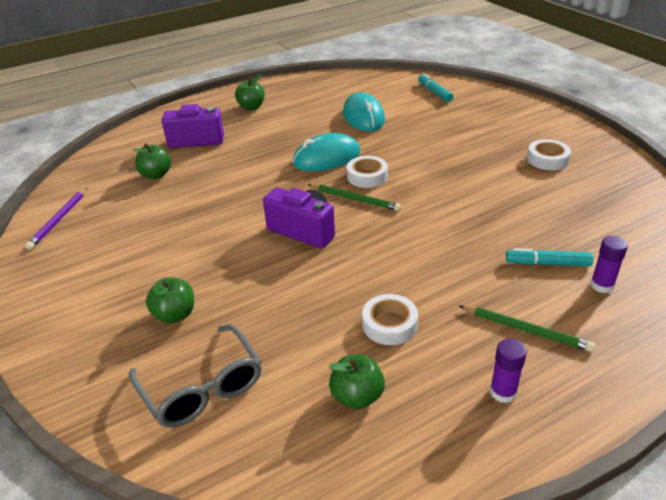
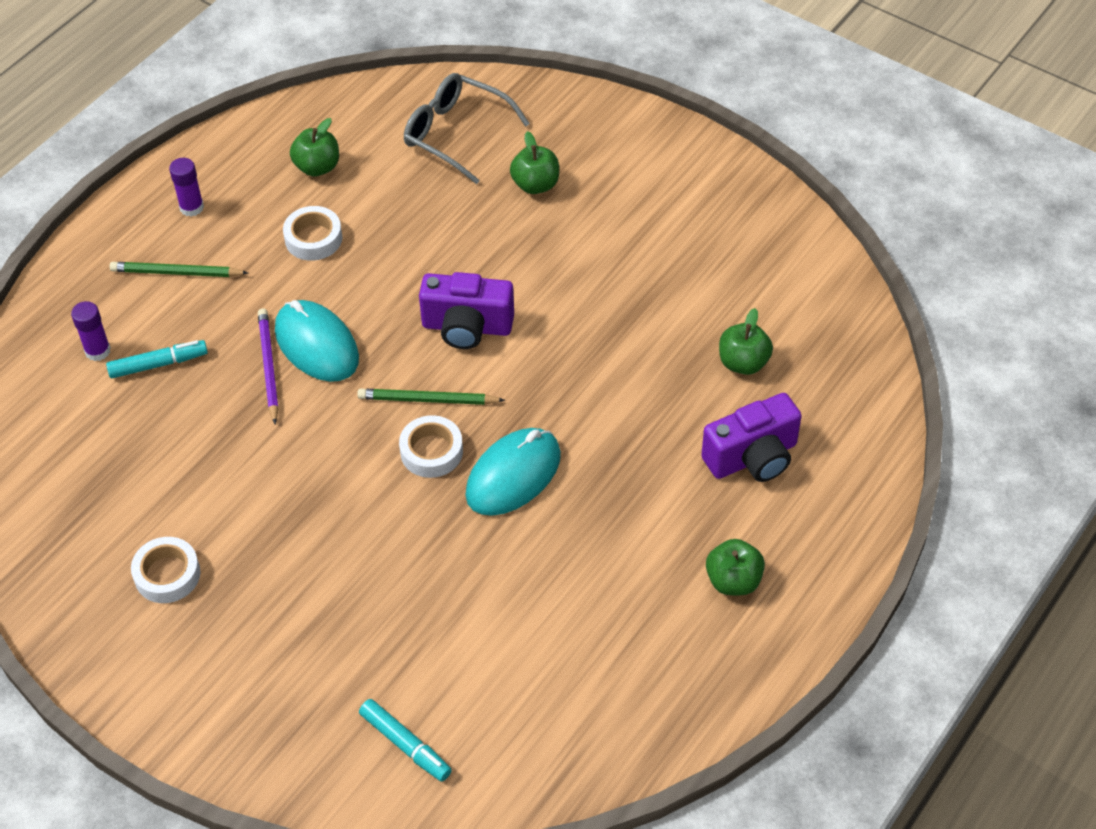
camera: 155 degrees right, 15 degrees up
purple pencil [25,188,87,250] -> purple pencil moved to [258,308,279,424]
turquoise mouse [343,92,385,132] -> turquoise mouse moved to [275,300,359,382]

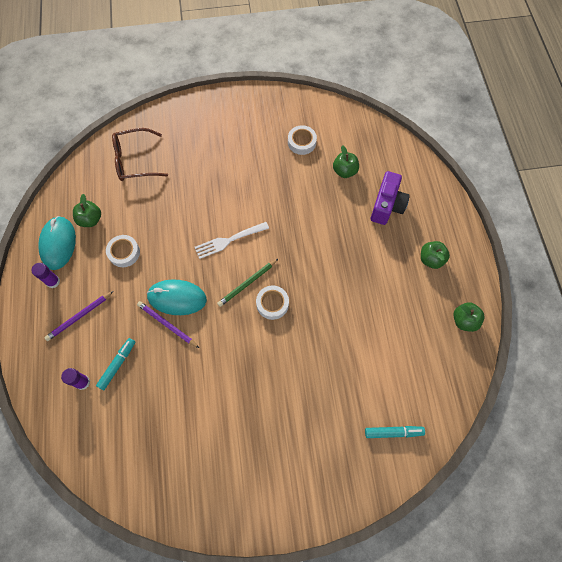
camera: 45 degrees left, 15 degrees up
green pencil [110,262,248,277] -> purple pencil [44,291,113,341]
white tape [131,537,201,603] -> white tape moved to [288,125,317,155]
grey glasses [404,73,530,184] -> brown glasses [112,128,168,181]
purple camera [419,272,514,349] -> white fork [195,222,269,259]
turquoise mouse [465,428,561,516] -> turquoise mouse moved to [38,216,76,270]
green apple [510,131,559,194] -> green apple moved to [453,302,485,332]

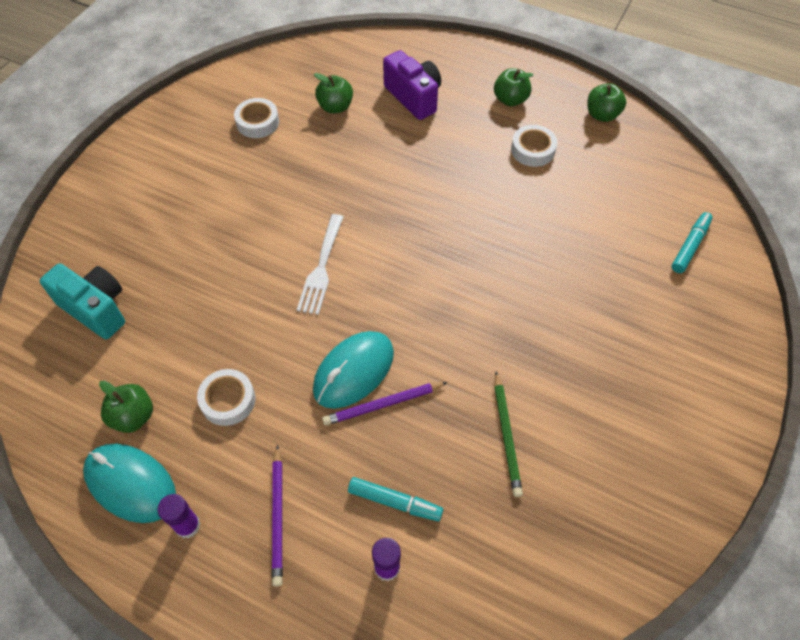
camera: 55 degrees left, 10 degrees down
turquoise marker [96,338,135,390] -> turquoise marker turned 135 degrees clockwise [348,477,443,521]
brown glasses [112,128,168,181] -> turquoise camera [40,263,125,339]
green pencil [217,259,278,307] -> green pencil moved to [494,371,523,497]
white tape [256,286,289,320] -> white tape moved to [511,125,557,167]

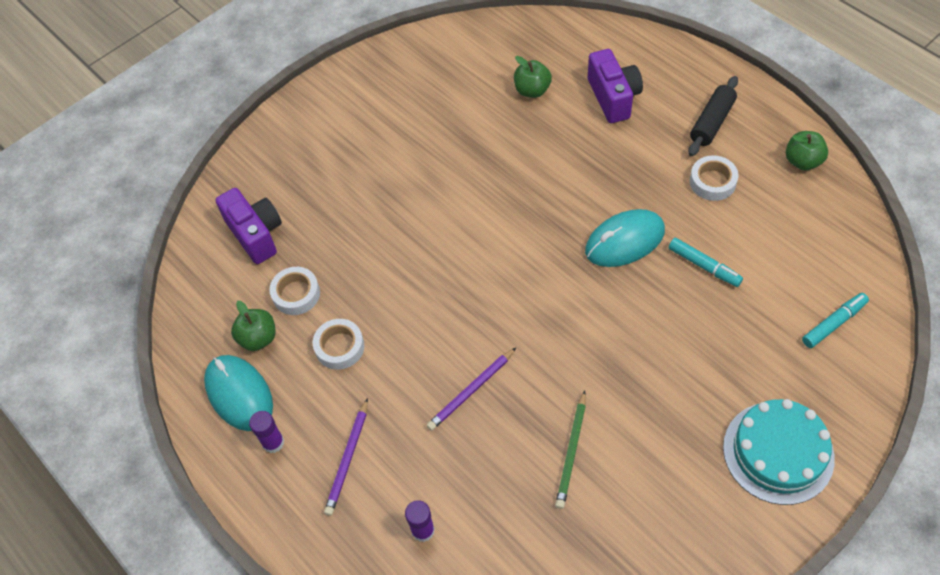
camera: 25 degrees right, 0 degrees up
turquoise camera [40,263,125,339] -> purple camera [215,188,282,264]
white tape [234,98,279,138] -> white tape moved to [269,267,320,315]
white fork [297,214,344,315] -> none
turquoise mouse [313,331,394,409] -> turquoise mouse moved to [585,209,665,267]
purple pencil [322,382,448,426] -> purple pencil turned 45 degrees counterclockwise [427,347,517,431]
turquoise marker [348,477,443,521] -> turquoise marker moved to [669,238,743,287]
green apple [494,68,533,106] -> black rolling pin [688,76,738,156]
none -> turquoise cake [723,399,835,505]

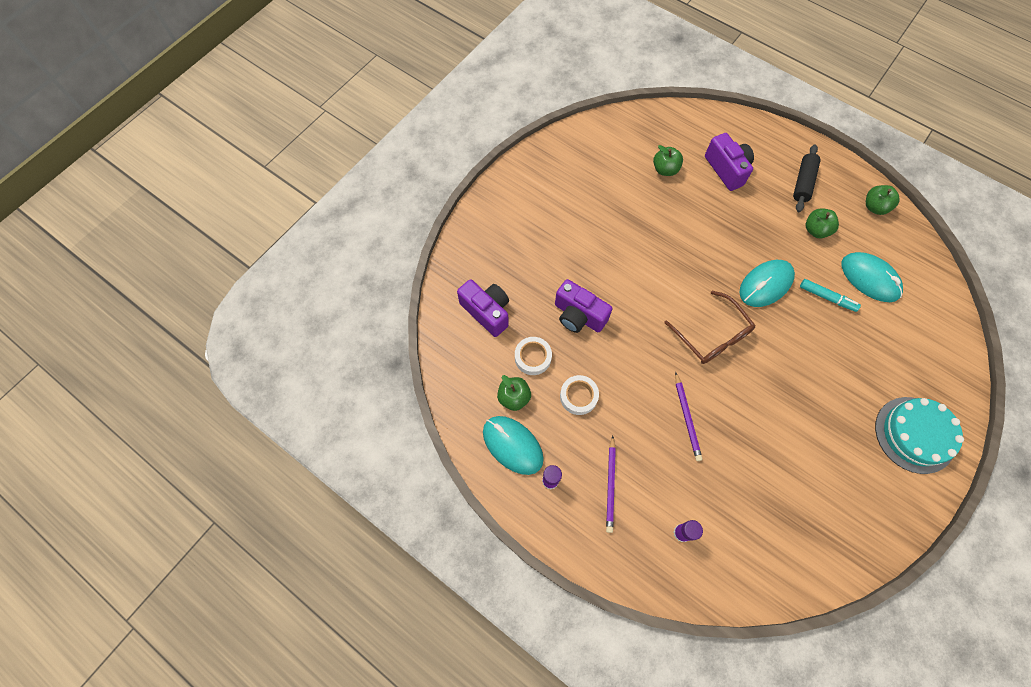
camera: 15 degrees left, 10 degrees up
purple pencil [427,347,517,431] -> purple pencil turned 45 degrees counterclockwise [675,372,702,461]
green pencil [555,390,586,509] -> none
white tape [690,155,738,201] -> green apple [806,208,839,238]
turquoise marker [802,293,869,348] -> none
none -> purple camera [555,279,613,333]
none -> brown glasses [664,291,756,364]
none -> turquoise mouse [841,252,903,302]

